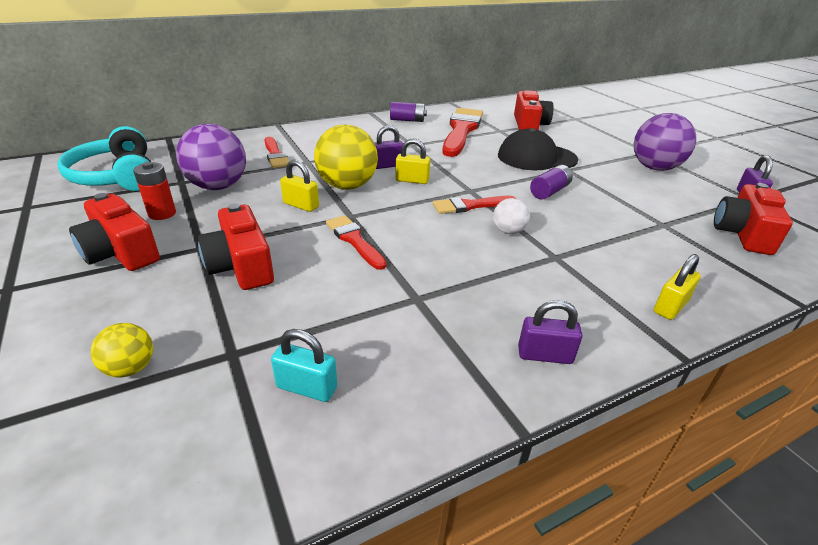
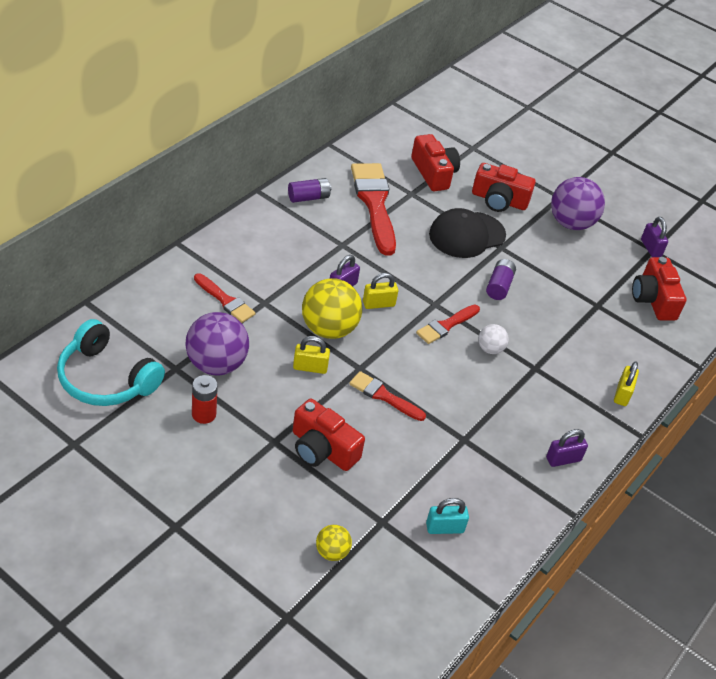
camera: 30 degrees left, 10 degrees up
red camera [69,193,160,271] -> red camera moved to [472,163,536,212]

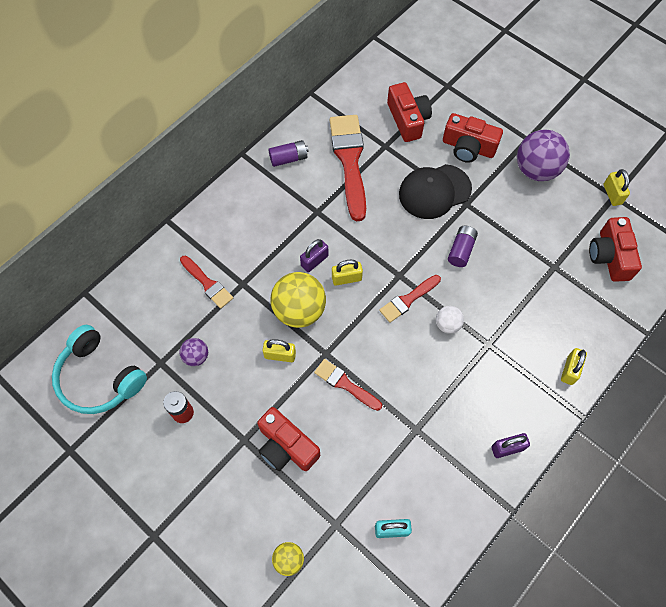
camera: 10 degrees right, 20 degrees up
purple ball [185,312,249,375] -> purple ball [179,338,208,366], size x0.51
purple padlock [641,217,668,257] -> yellow padlock [603,169,630,206]

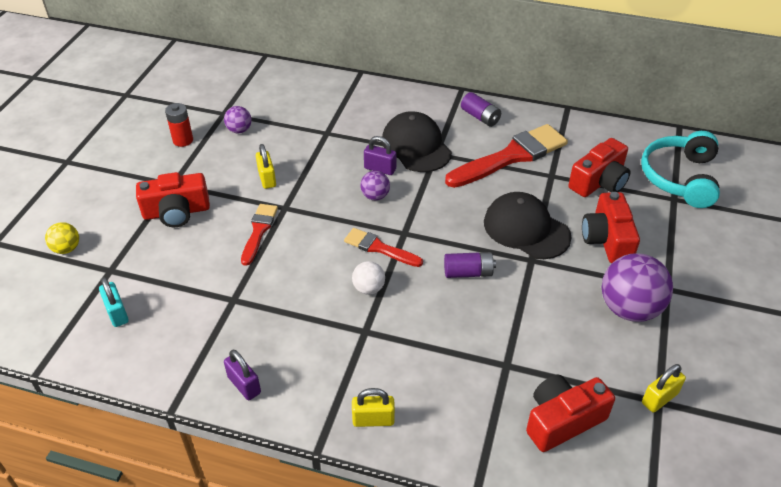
camera: 65 degrees right, 20 degrees down
turquoise headphones [52,325,147,414] -> turquoise headphones moved to [641,131,720,208]
red brush [180,256,233,309] -> none
red camera [257,407,320,471] -> red camera turned 120 degrees counterclockwise [136,172,210,227]
yellow ball [270,272,326,328] -> none
yellow padlock [332,260,363,286] -> purple ball [360,171,390,200]
none -> black cap [382,111,452,172]

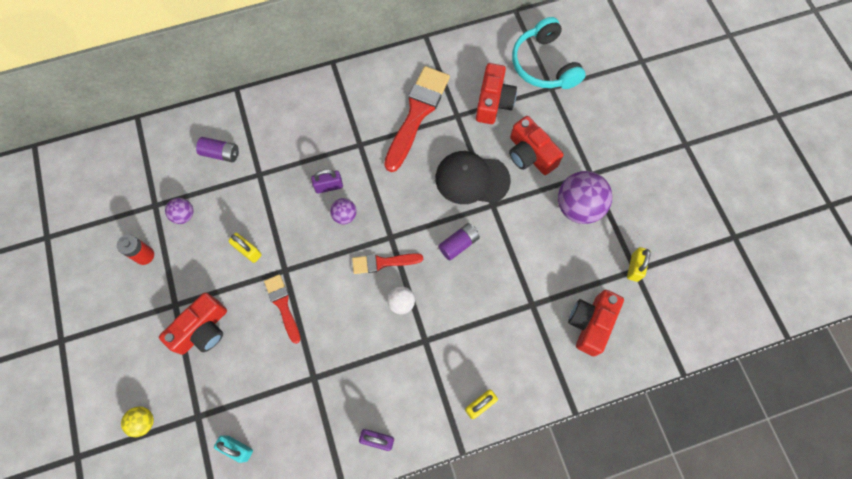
camera: 35 degrees left, 25 degrees up
black cap [382,111,452,172] -> none
purple battery [461,92,501,127] -> purple battery moved to [196,137,239,162]

